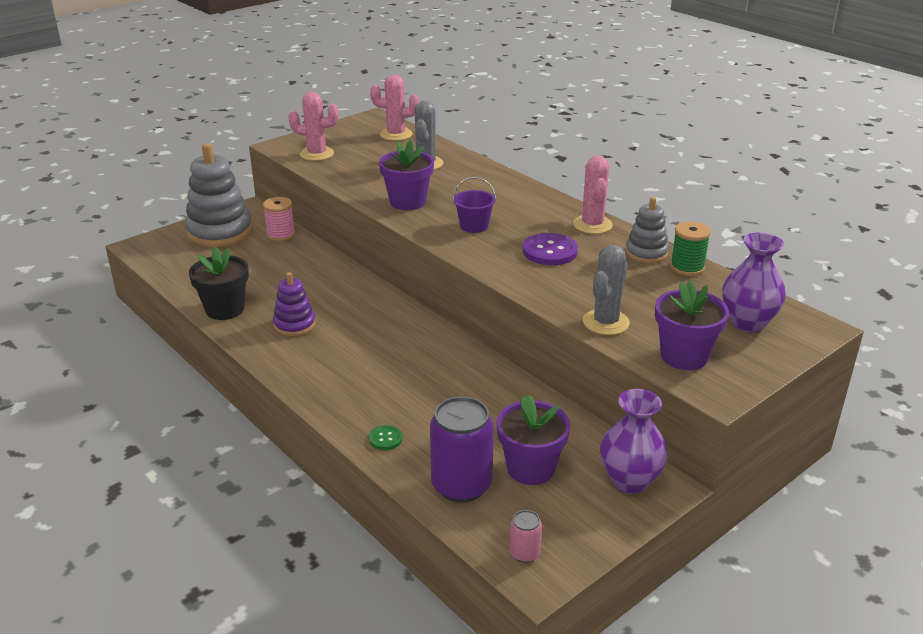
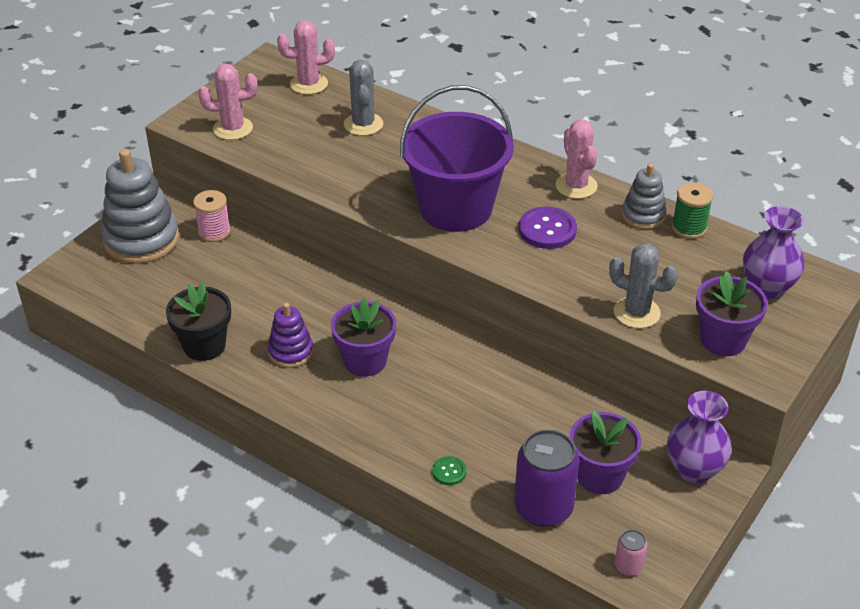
camera: 15 degrees left, 10 degrees up
purple flower pot [379,140,434,210] -> purple flower pot moved to [331,298,396,377]
purple bucket [453,177,496,233] -> purple bucket [400,85,514,232], size x2.42
grey cactus [583,245,630,335] -> grey cactus turned 75 degrees counterclockwise [609,243,678,328]

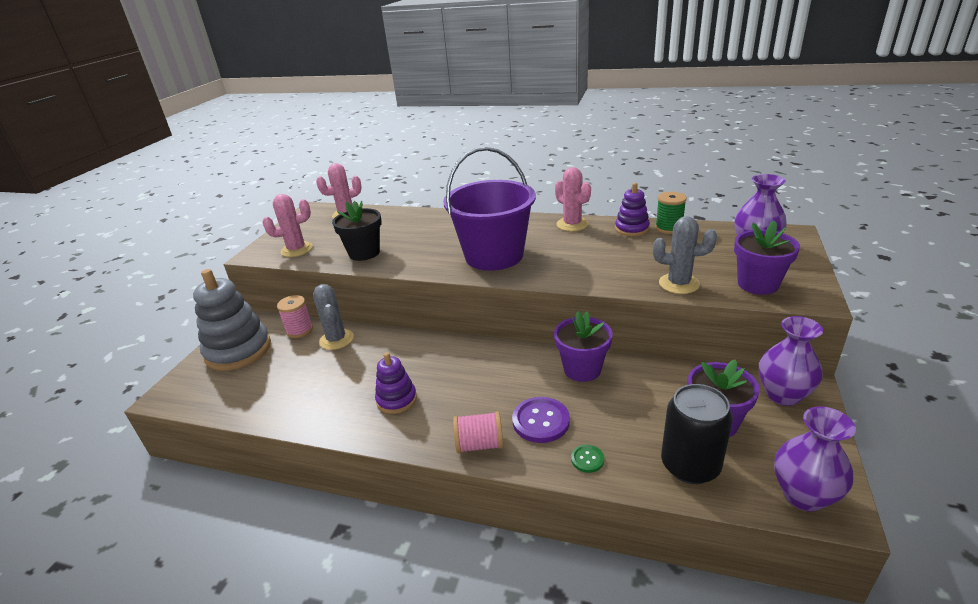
camera: 15 degrees left, 10 degrees down
black flower pot [166,282,231,361] -> black flower pot moved to [332,201,382,261]
purple flower pot [331,298,396,377] -> purple flower pot moved to [554,311,613,382]
grey cactus [344,60,383,136] -> grey cactus moved to [313,284,354,350]
purple can [514,429,579,527] -> black can [661,384,733,484]
purple button [519,207,577,249] -> purple button moved to [512,397,570,443]
pink can [615,530,648,576] -> purple vase [774,407,856,512]
grey stacking toy [622,163,667,229] -> purple stacking toy [615,183,650,236]
none -> pink spool [453,411,503,453]

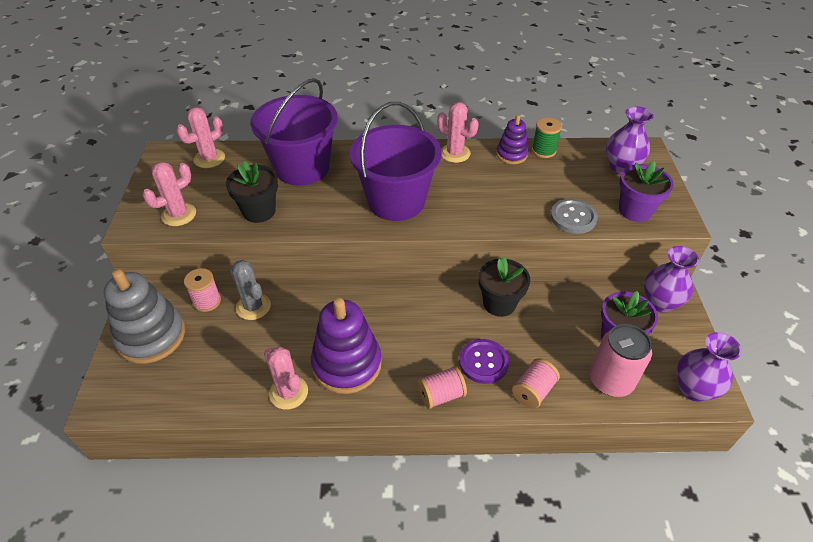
camera: 20 degrees left, 15 degrees up
purple stacking toy [375,352,417,414] -> purple stacking toy [311,298,382,394], size x1.83
purple flower pot [554,311,613,382] -> black flower pot [479,256,530,317]
green button [571,445,604,473] -> pink spool [512,358,560,409]
grey cactus [653,216,717,294] -> grey button [550,199,598,234]
black can [661,384,733,484] -> pink can [590,324,652,397]
none -> purple bucket [251,78,338,186]
none -> pink cactus [264,347,308,410]

